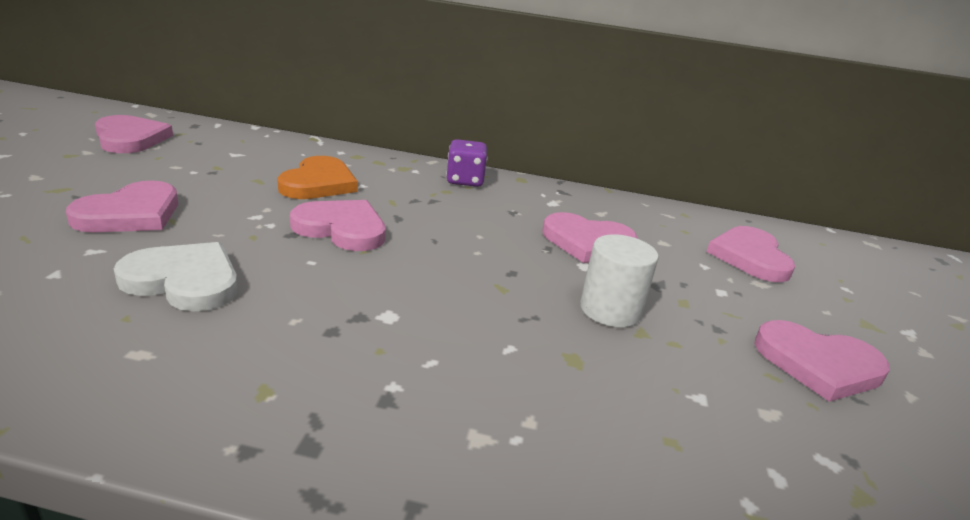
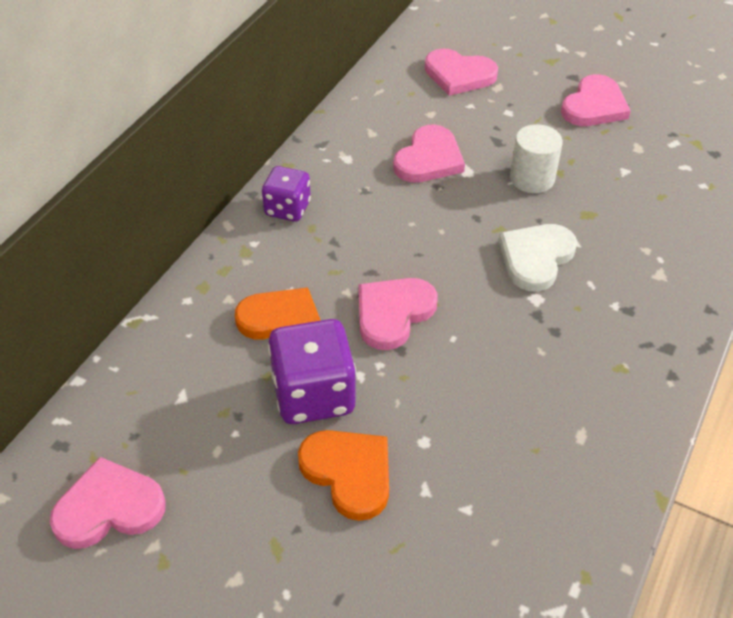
camera: 70 degrees left, 20 degrees up
pink heart [66,181,178,232] -> orange heart [298,430,389,521]
white heart [114,242,238,312] -> white heart moved to [498,224,577,291]
none -> purple dice [268,319,356,424]

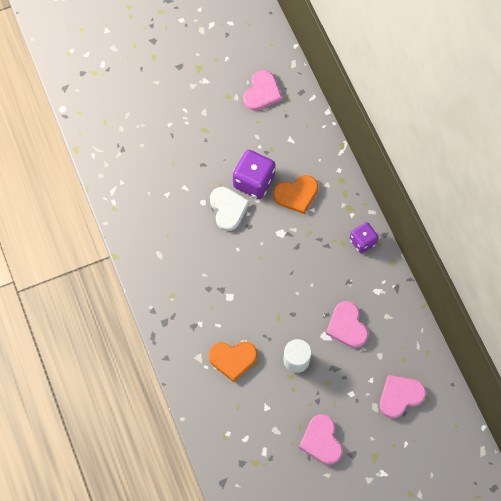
camera: 130 degrees right, 20 degrees up
orange heart [298,430,389,521] -> orange heart moved to [208,341,258,382]
pink heart [359,278,438,350] -> none
white heart [498,224,577,291] -> white heart moved to [210,187,250,231]

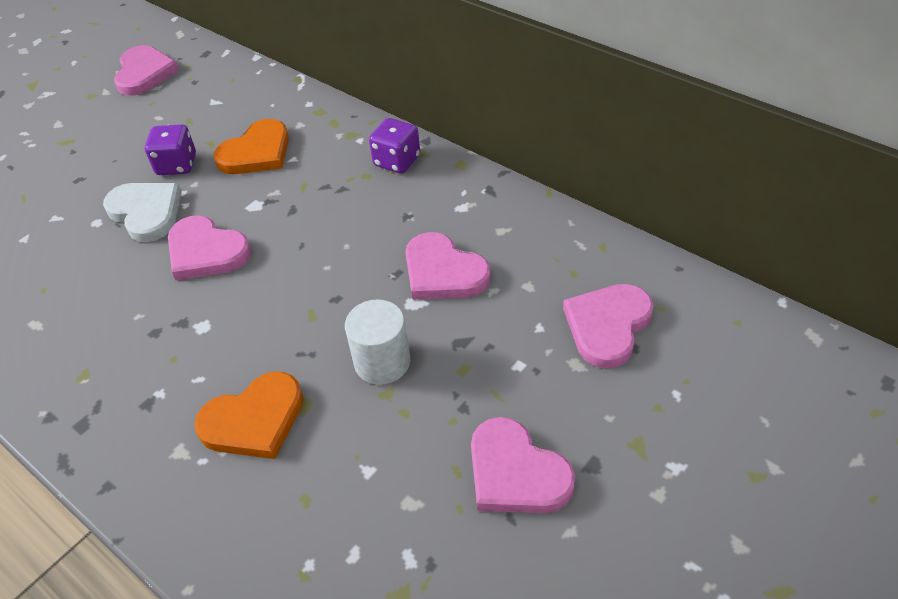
camera: 25 degrees left, 20 degrees down
purple dice [233,150,276,199] -> purple dice [145,124,196,175], size x0.62
none -> pink heart [168,215,251,280]

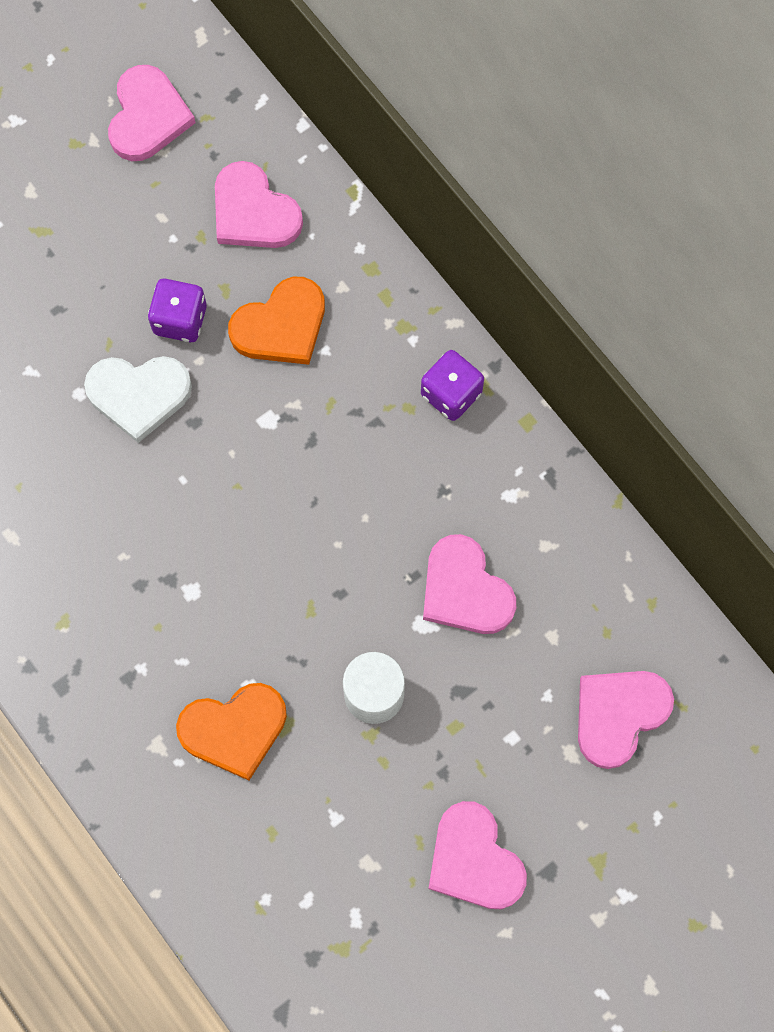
camera: 10 degrees right, 25 degrees up
white heart [103,183,181,242] -> white heart turned 120 degrees clockwise [84,356,192,443]
pink heart [168,215,251,280] -> pink heart moved to [215,161,303,248]

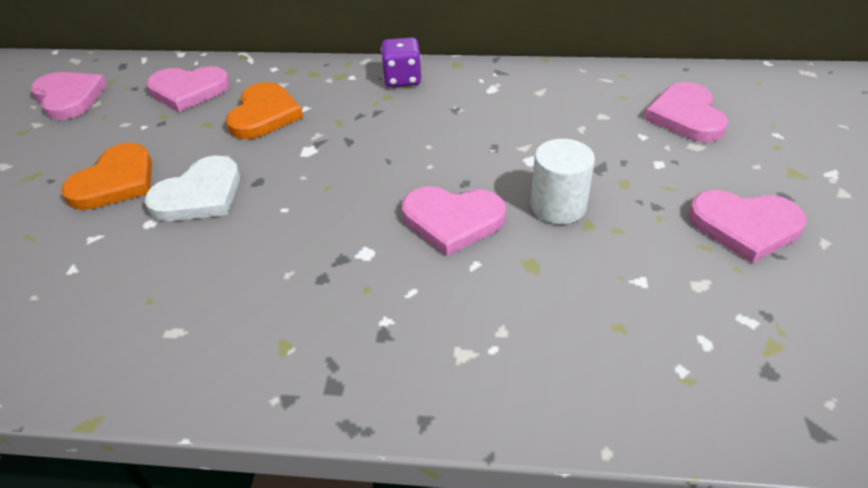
camera: 45 degrees left, 30 degrees down
purple dice [148,279,207,342] -> none
orange heart [176,683,287,781] -> orange heart moved to [61,143,152,210]
pink heart [423,534,516,634] -> pink heart moved to [402,186,506,256]

